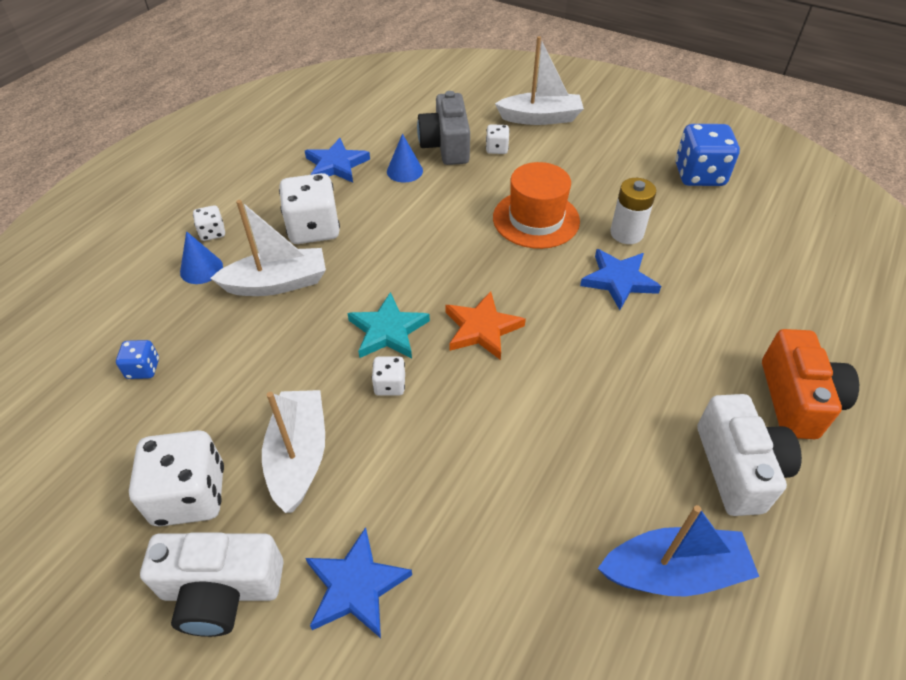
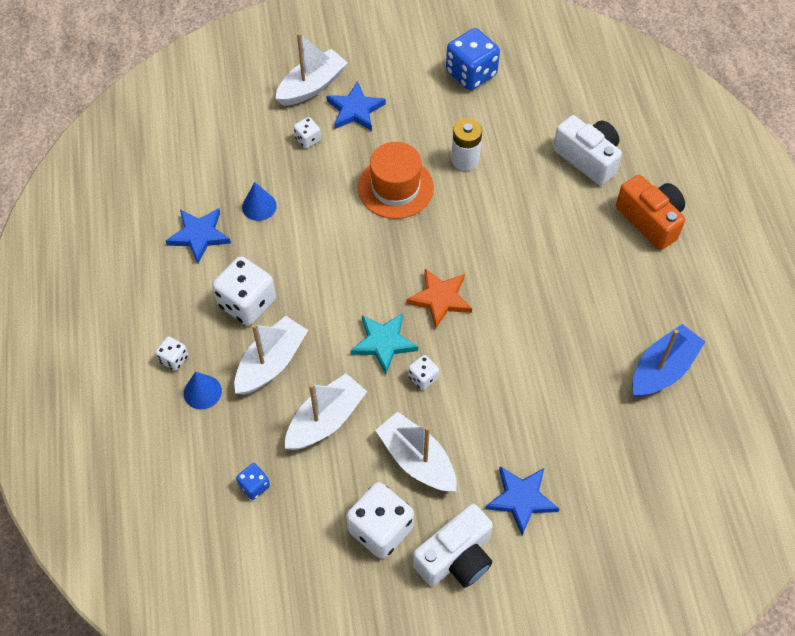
camera: 40 degrees left, 10 degrees up
grey camera [417,91,470,165] -> none
blue star [580,249,661,310] -> blue star moved to [326,81,386,131]
white camera [697,394,802,516] -> white camera moved to [553,115,622,185]
none -> white boat [285,373,367,450]

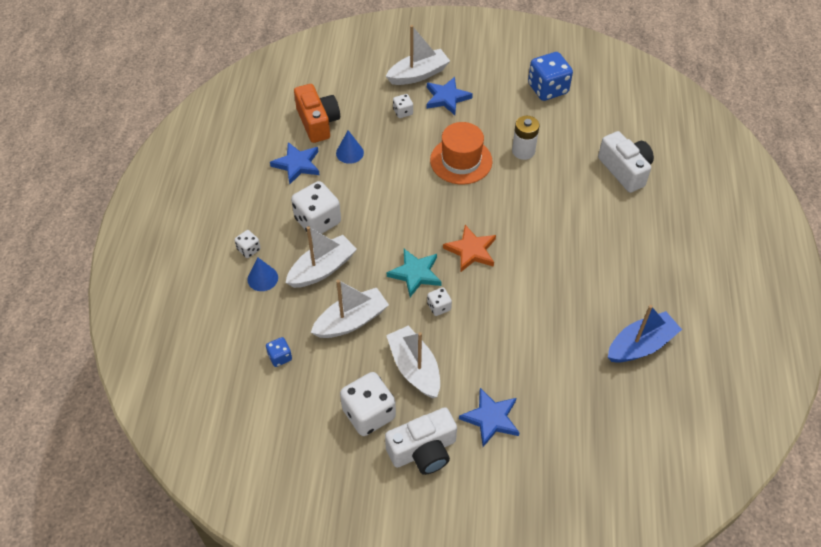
camera: 15 degrees right, 5 degrees down
orange camera [616,175,685,250] -> orange camera moved to [294,84,340,143]

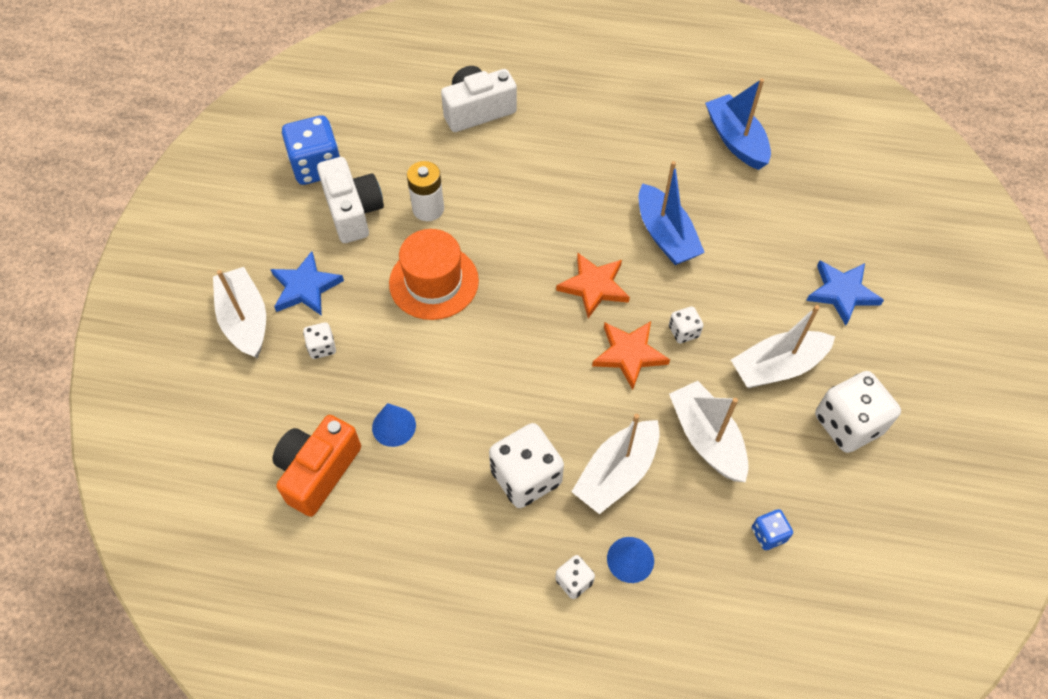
camera: 85 degrees left, 5 degrees up
blue star [270,142,320,185] -> none
white boat [286,226,357,288] -> white boat turned 105 degrees counterclockwise [571,414,660,514]
orange camera [294,84,340,143] -> orange camera turned 45 degrees counterclockwise [273,415,361,517]
white camera [385,407,457,475] -> white camera moved to [317,157,384,243]
turquoise star [387,249,442,297] -> orange star [592,321,670,390]
none -> blue boat [639,161,705,265]

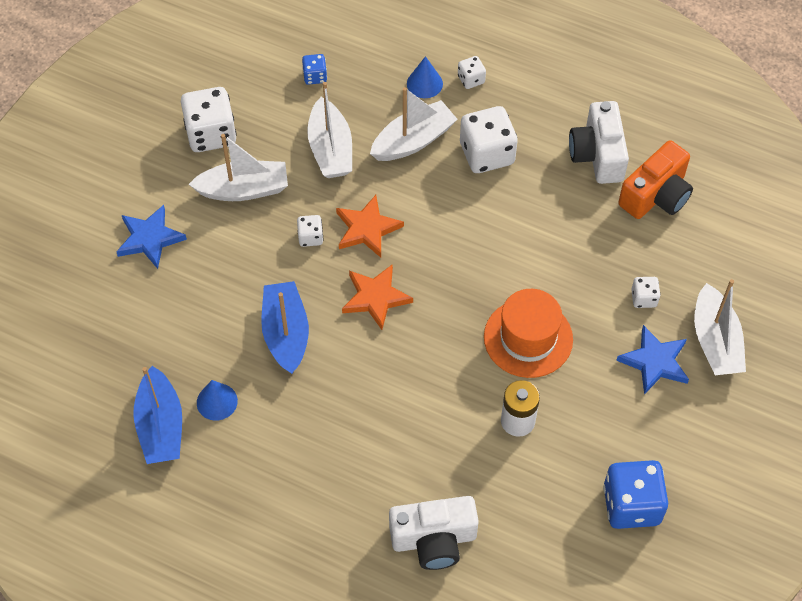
camera: 165 degrees left, 0 degrees up
white camera [317,157,384,243] -> white camera moved to [569,101,629,184]
blue cone [372,403,416,447] -> blue cone moved to [197,380,238,421]

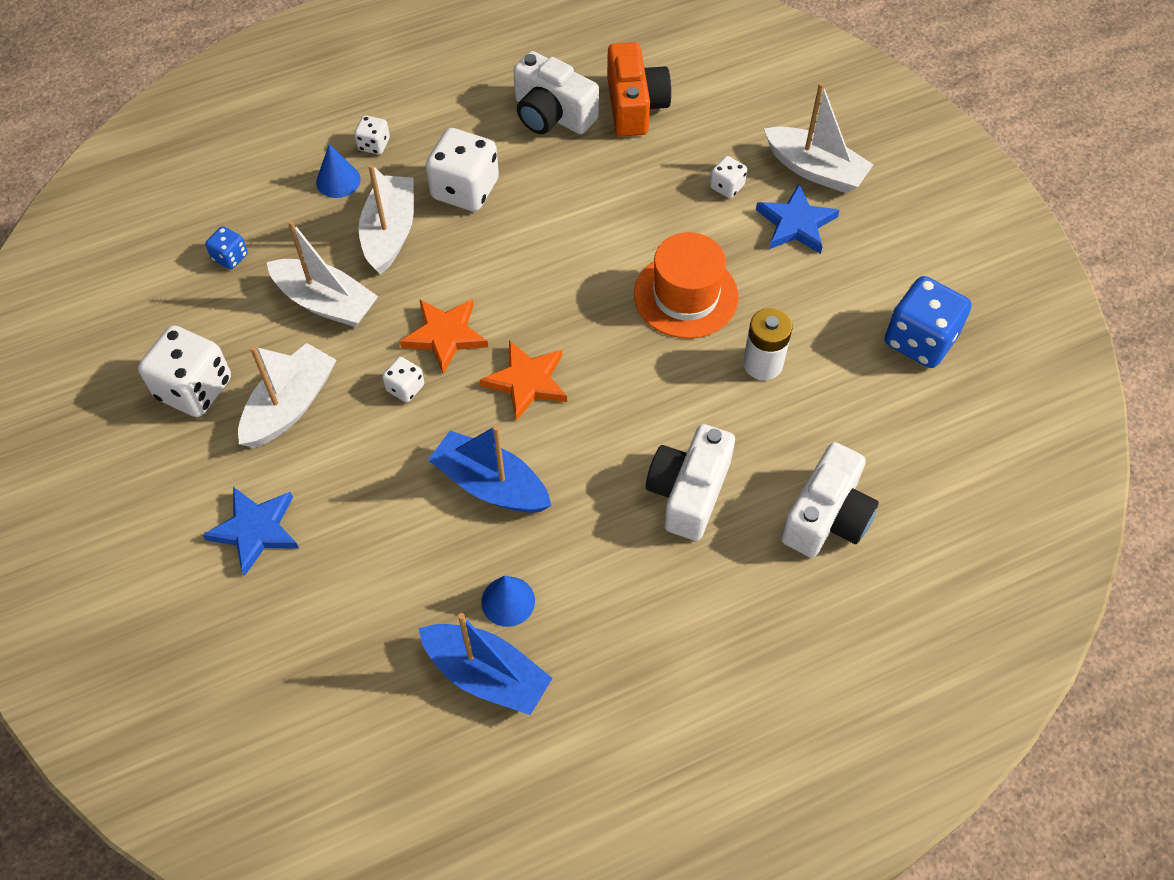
camera: 50 degrees left, 0 degrees up
none -> white camera [646,424,735,541]

